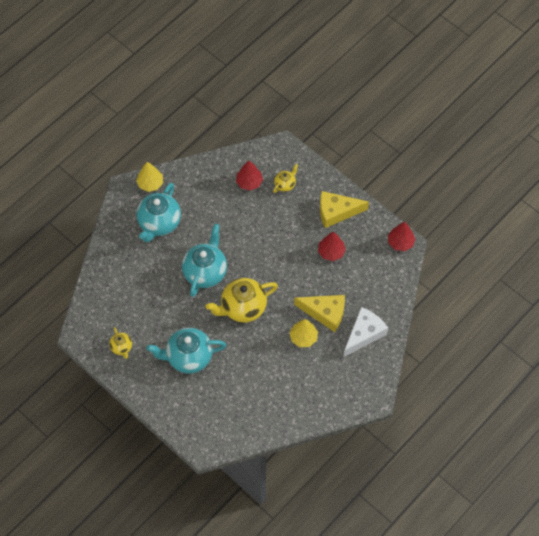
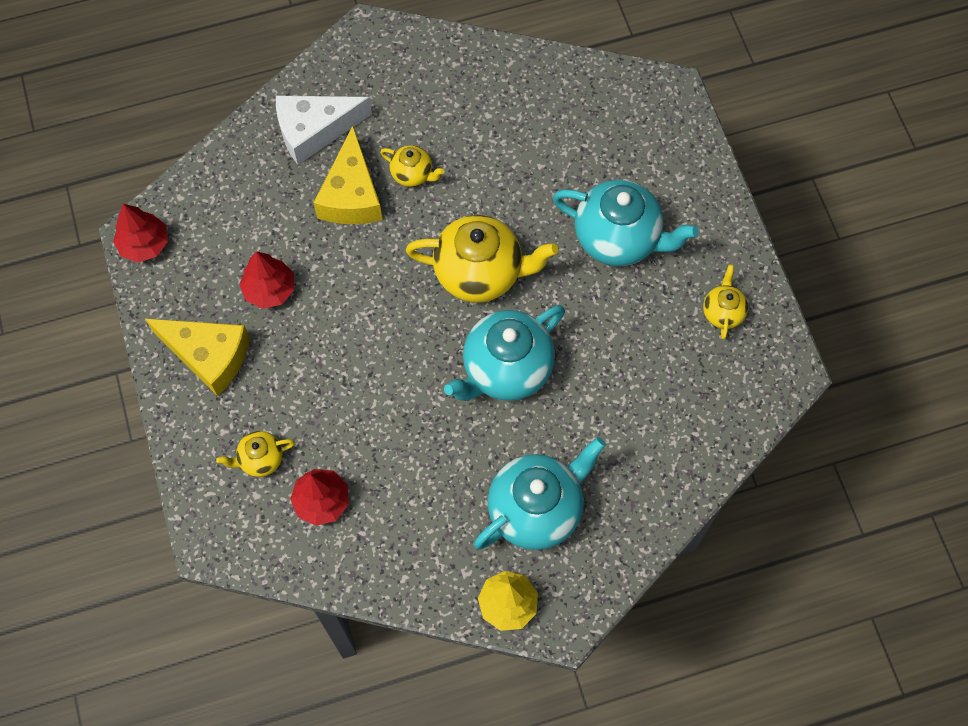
camera: 150 degrees left, 5 degrees up
yellow tree [289,319,318,347] -> yellow teapot [380,145,444,187]
yellow cheese [294,295,345,332] -> yellow cheese turned 135 degrees counterclockwise [314,125,382,224]

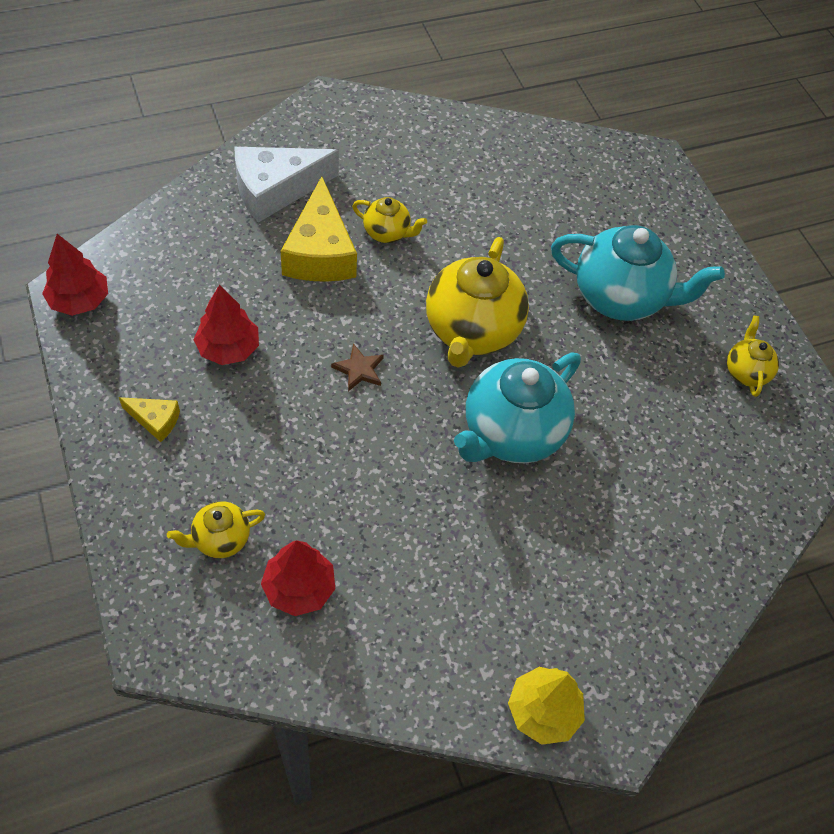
camera: 10 degrees left, 10 degrees down
yellow cheese [145,319,250,396] -> yellow cheese [119,397,180,442], size x0.48
yellow teapot [406,215,558,303] -> yellow teapot turned 105 degrees clockwise [426,237,529,368]
turquoise teapot [474,437,606,550] -> none
none -> brown star [331,344,384,391]

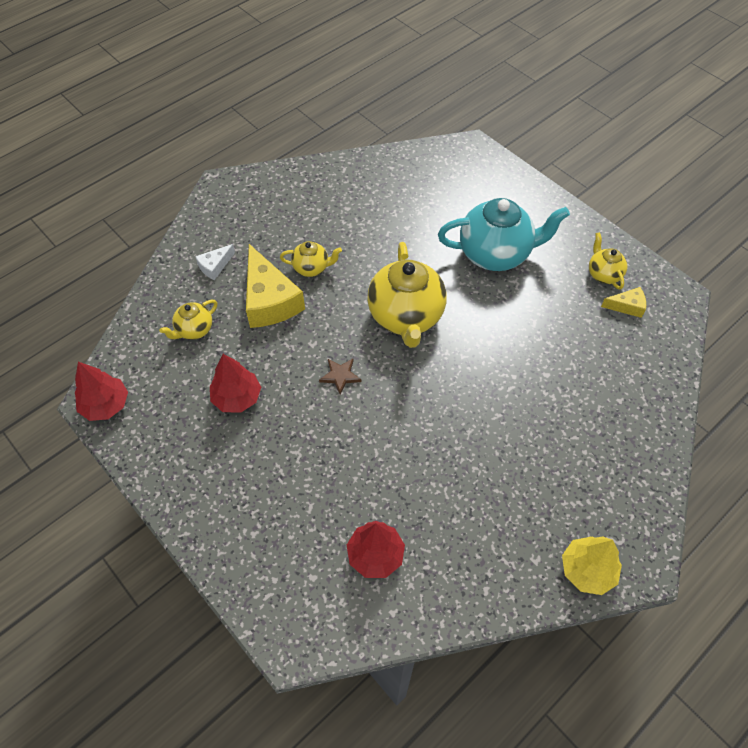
camera: 15 degrees left, 0 degrees up
yellow cheese [119,397,180,442] -> yellow cheese moved to [601,287,646,318]
yellow teapot [167,501,265,558] -> yellow teapot moved to [159,300,217,340]
white cheese [235,147,339,223] -> white cheese [195,244,235,280], size x0.48
turquoise teapot [454,352,581,463] -> none

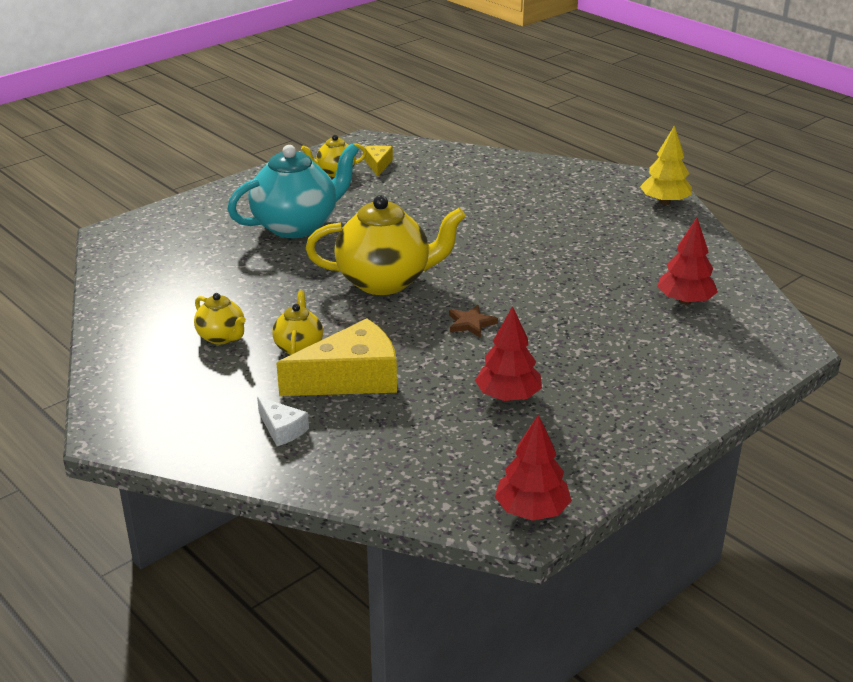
camera: 90 degrees left, 25 degrees down
yellow teapot [159,300,217,340] -> yellow teapot moved to [194,293,246,345]
turquoise teapot [438,198,570,271] -> turquoise teapot turned 60 degrees clockwise [227,143,359,238]

